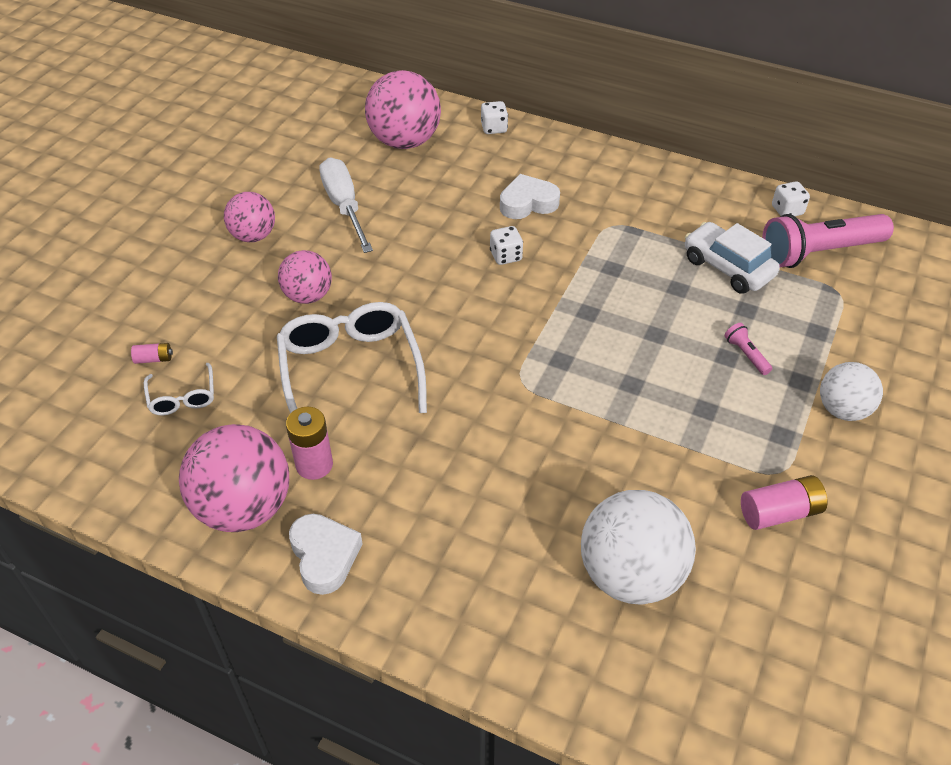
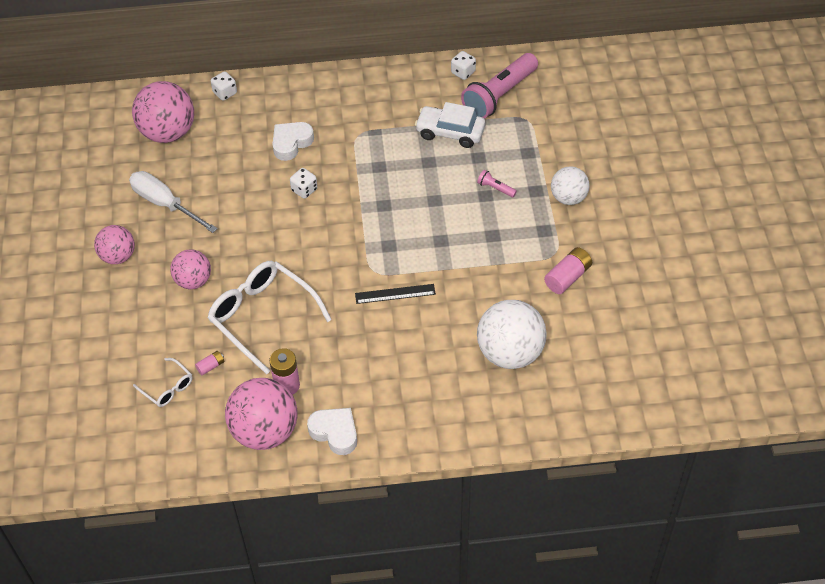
camera: 30 degrees left, 5 degrees up
pink battery [131,343,173,364] -> pink battery moved to [195,351,224,376]
none -> black ruler [355,284,436,304]

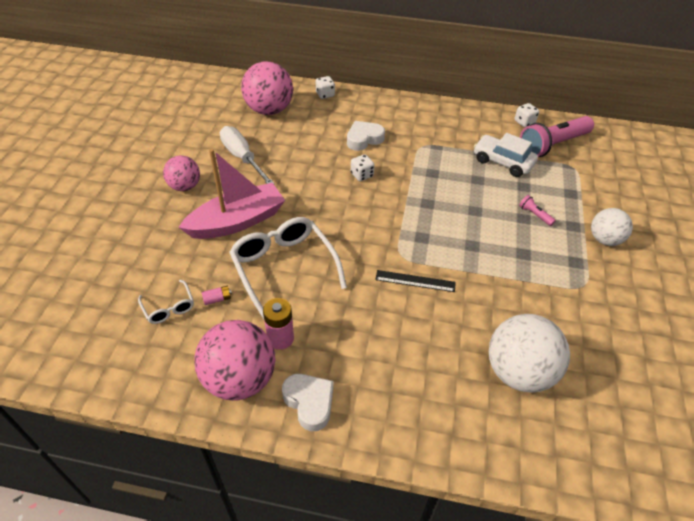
camera: 15 degrees right, 5 degrees down
pink ball [170,249,211,289] -> pink boat [178,149,285,239]
pink battery [544,247,592,294] -> none

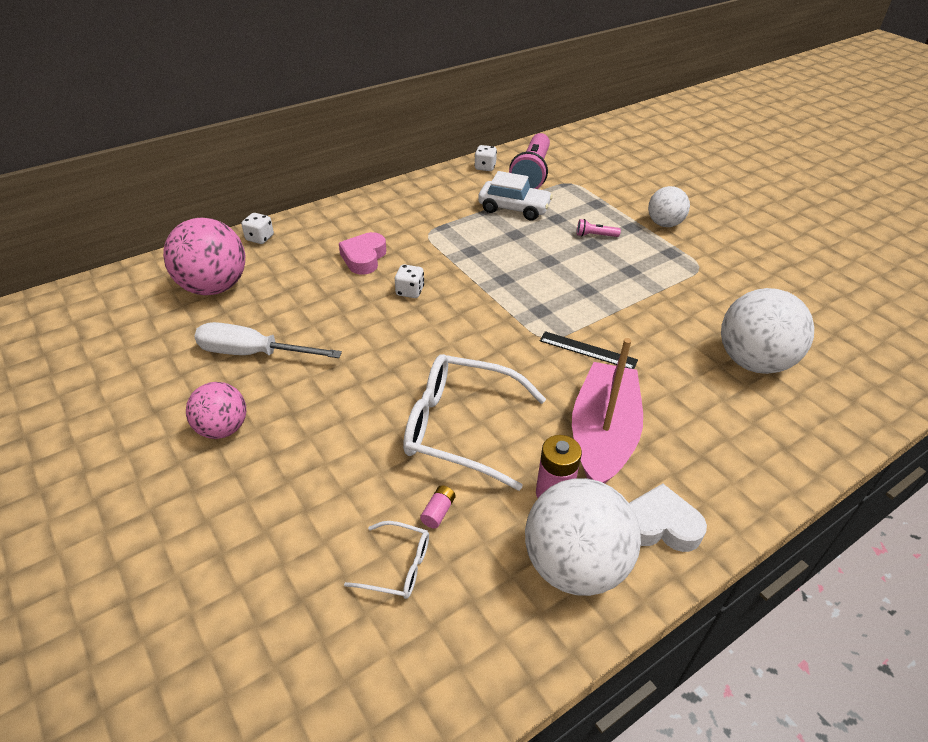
camera: 45 degrees left, 5 degrees down
pink boat [178,149,285,239] -> pink boat moved to [572,338,643,484]
pink ball [194,320,275,400] -> white ball [525,478,641,596]
white heart [347,121,385,151] -> pink heart [339,232,386,275]
black ruler [375,270,456,292] -> black ruler turned 60 degrees clockwise [540,331,638,369]
white car [474,133,538,177] -> white car turned 150 degrees counterclockwise [478,171,553,221]

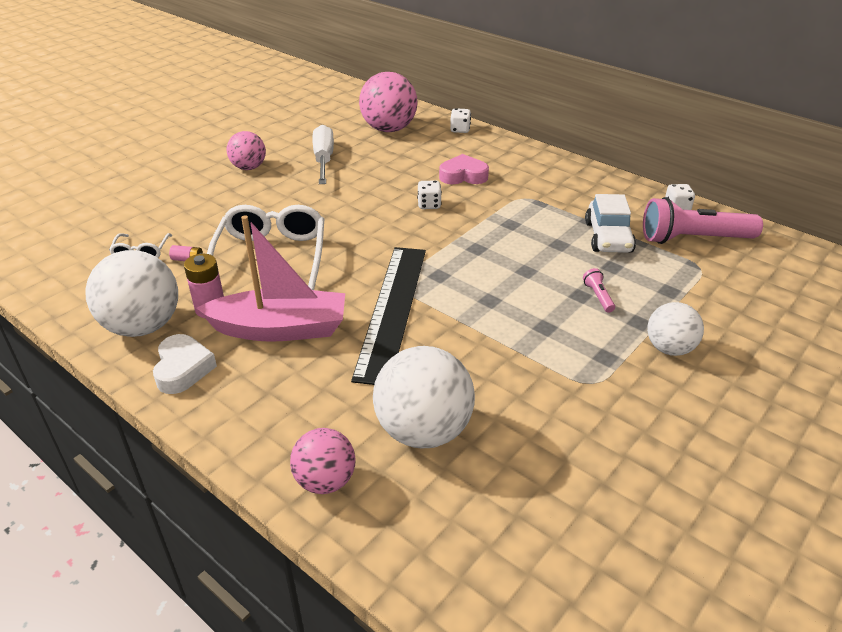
camera: 75 degrees right, 5 degrees down
black ruler [540,331,638,369] -> black ruler [351,247,426,385], size x2.18
none -> pink ball [290,428,356,494]

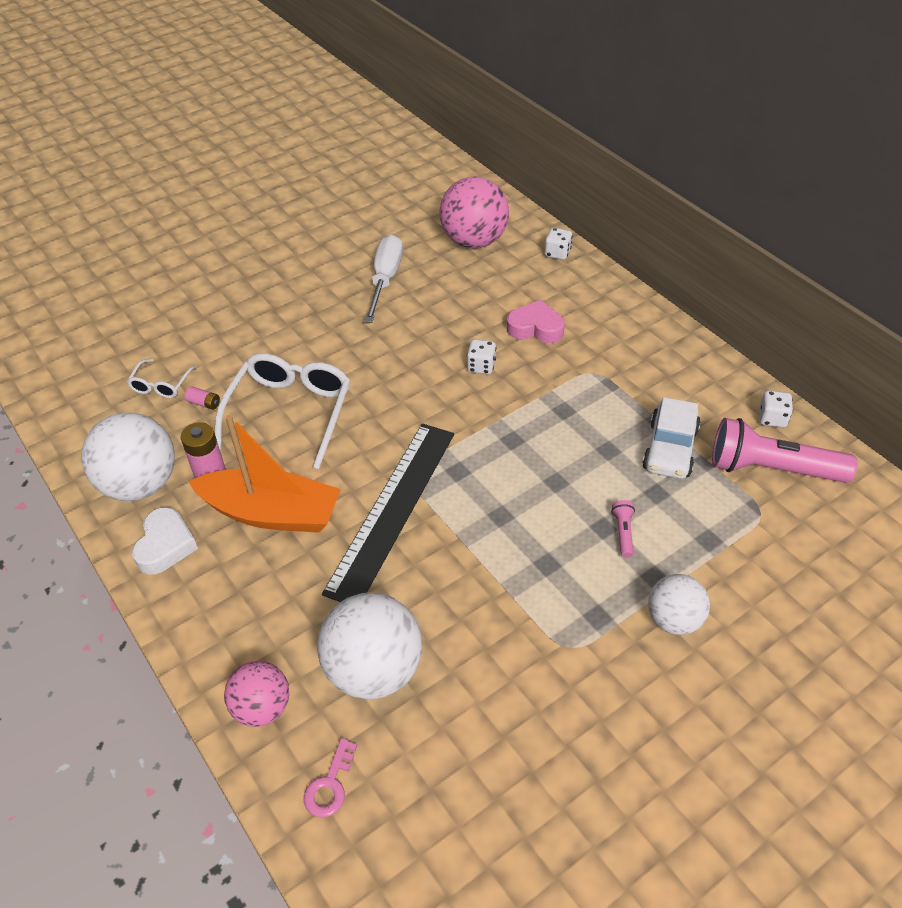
camera: 15 degrees right, 10 degrees up
pink boat [196,215,345,342] -> orange boat [188,415,341,533]
pink ball [227,131,266,170] -> none
none -> pink key [304,738,357,817]

